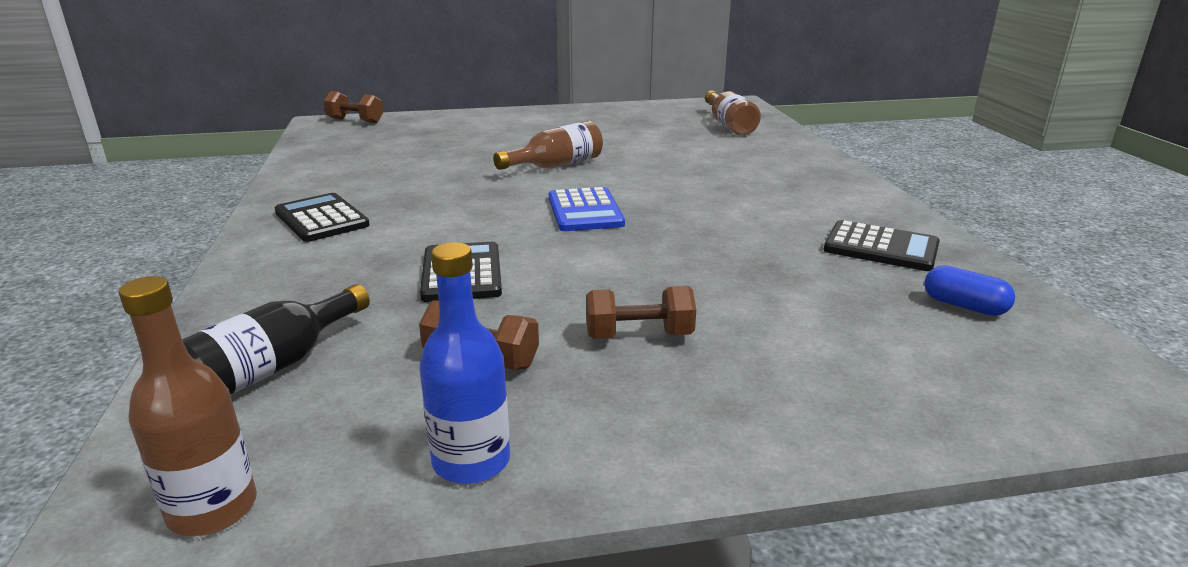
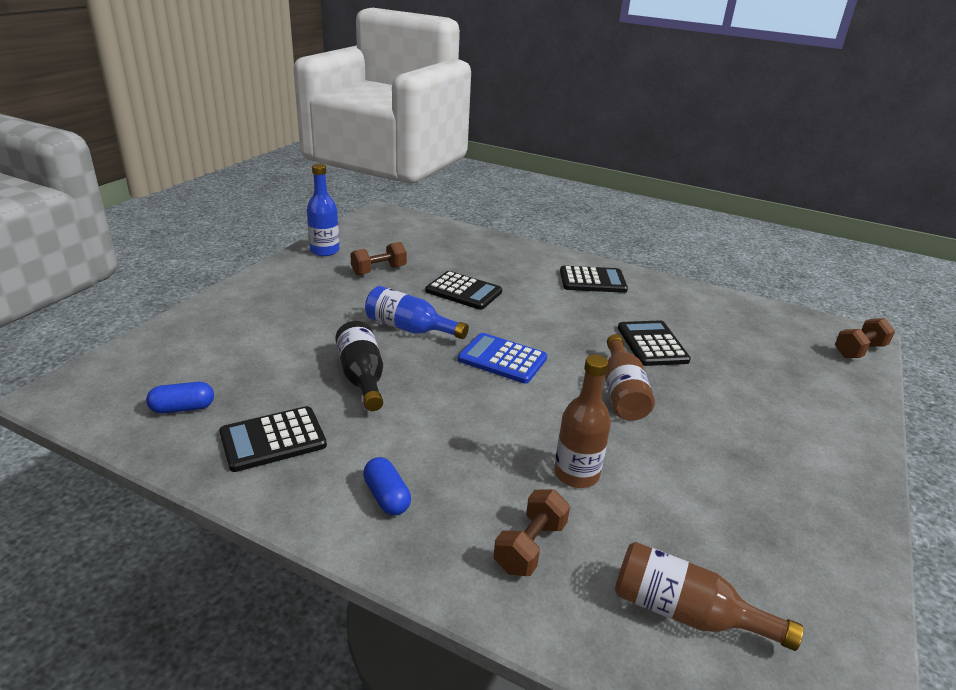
camera: 125 degrees right, 5 degrees up
brown bottle [119,276,257,536] -> brown bottle moved to [554,355,611,488]
black bottle [182,284,370,395] -> black bottle moved to [335,321,383,411]
brown dumbbell [586,286,696,339] -> brown dumbbell moved to [494,490,570,576]
none -> blue capsule [363,457,411,515]
none -> blue bottle [365,286,469,339]
none -> black calculator [618,321,691,366]

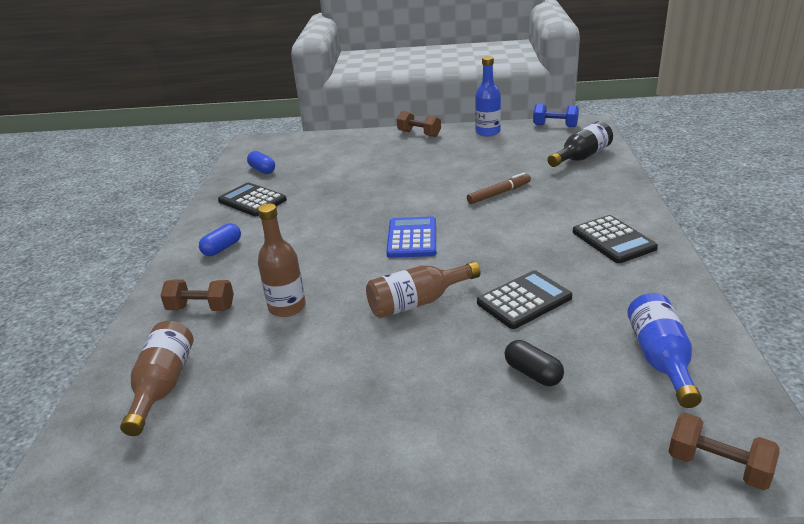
camera: 70 degrees right, 0 degrees up
black bottle [335,321,383,411] -> black bottle moved to [548,121,613,167]
brown dumbbell [350,242,407,275] -> brown dumbbell moved to [397,111,441,137]
blue bottle [365,286,469,339] -> blue bottle moved to [627,293,702,408]
black calculator [425,271,502,310] -> brown marker [467,172,531,204]
none -> black capsule [505,340,564,386]
none -> blue dumbbell [533,104,579,127]

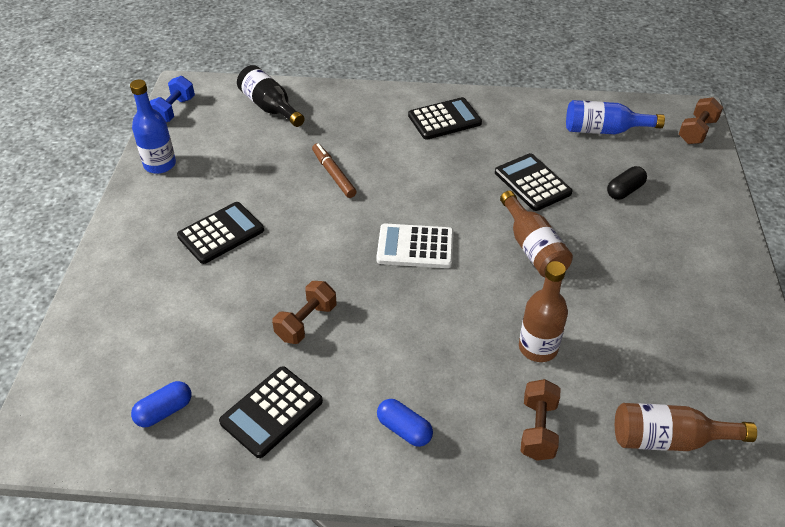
camera: 90 degrees left, 15 degrees up
blue calculator [386,216,436,258] -> white calculator [376,223,454,268]
brown dumbbell [397,111,441,137] -> brown dumbbell moved to [272,281,336,344]
none -> black calculator [177,202,264,264]

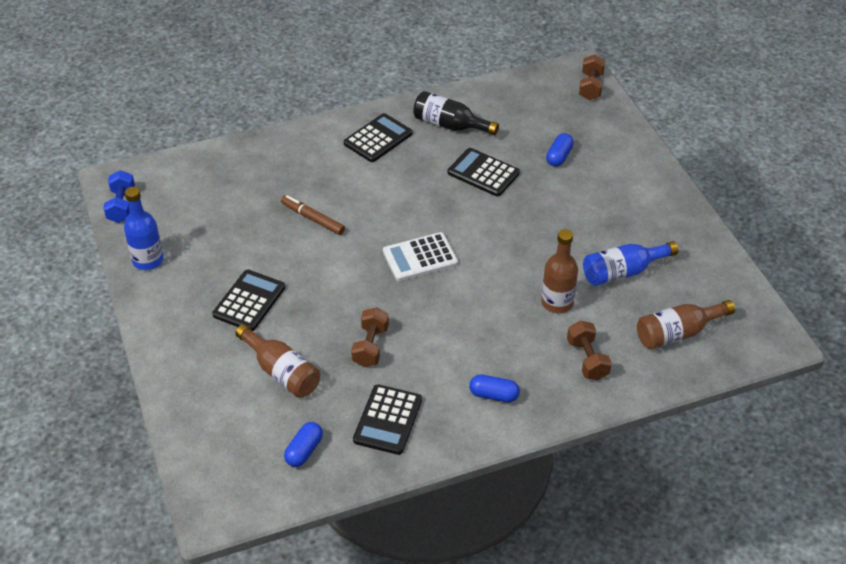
camera: 25 degrees left, 0 degrees up
black bottle [237,65,305,127] -> black bottle moved to [413,91,499,135]
brown bottle [500,191,573,277] -> brown bottle moved to [235,324,320,398]
blue bottle [566,100,665,134] -> blue bottle moved to [583,241,678,286]
black capsule [607,166,647,200] -> blue capsule [546,133,574,167]

